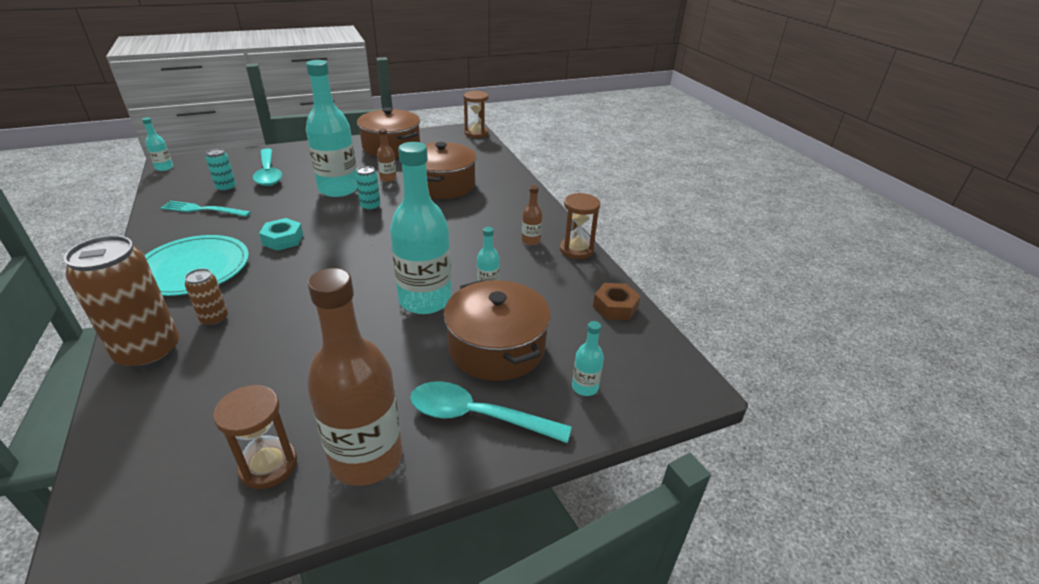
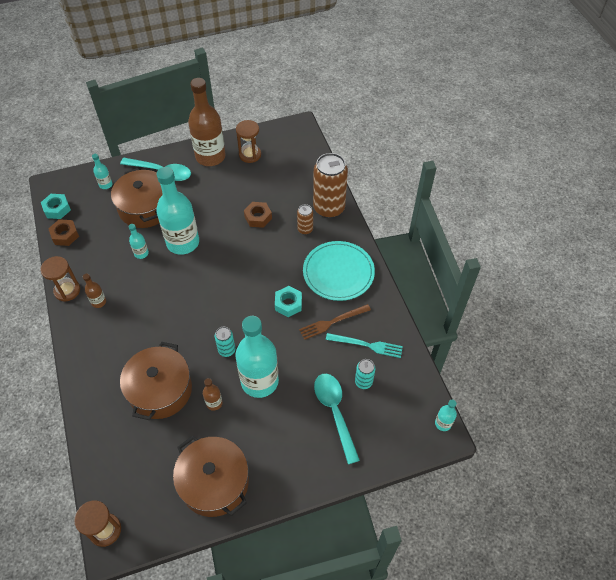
camera: 175 degrees left, 20 degrees up
none -> turquoise nut [41,194,71,219]
none -> brown nut [244,202,272,228]
none -> brown fork [299,304,371,340]

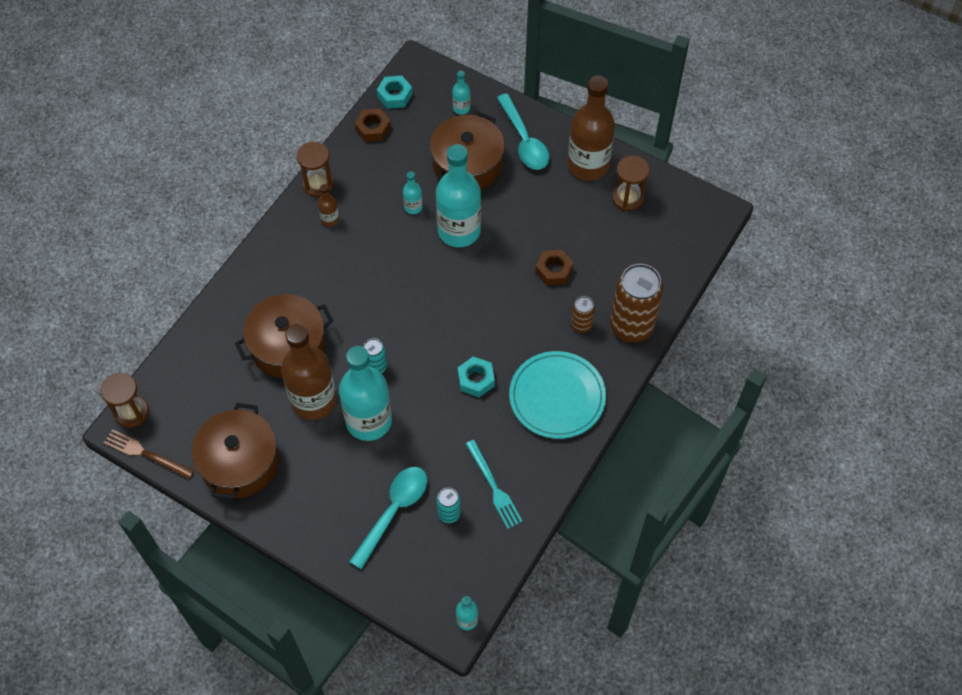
camera: 50 degrees right, 5 degrees up
brown bottle [203,378,223,411] -> brown bottle [281,324,337,420], size x2.32
brown fork [299,304,371,340] -> brown fork moved to [104,429,194,479]

